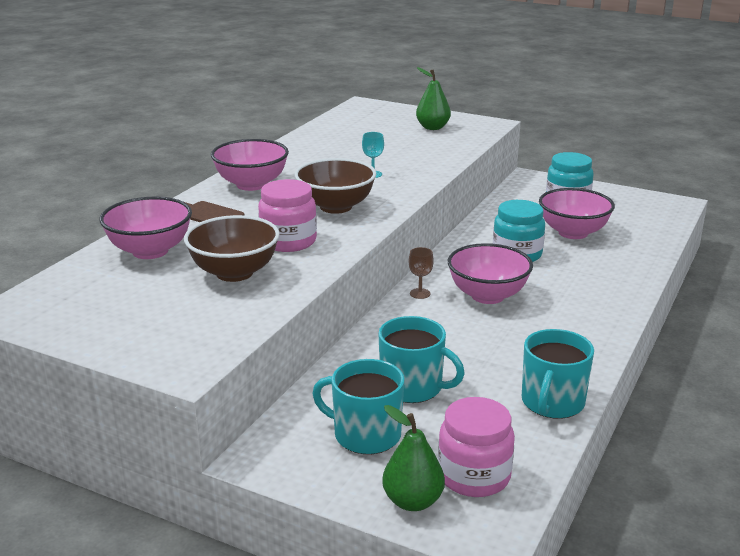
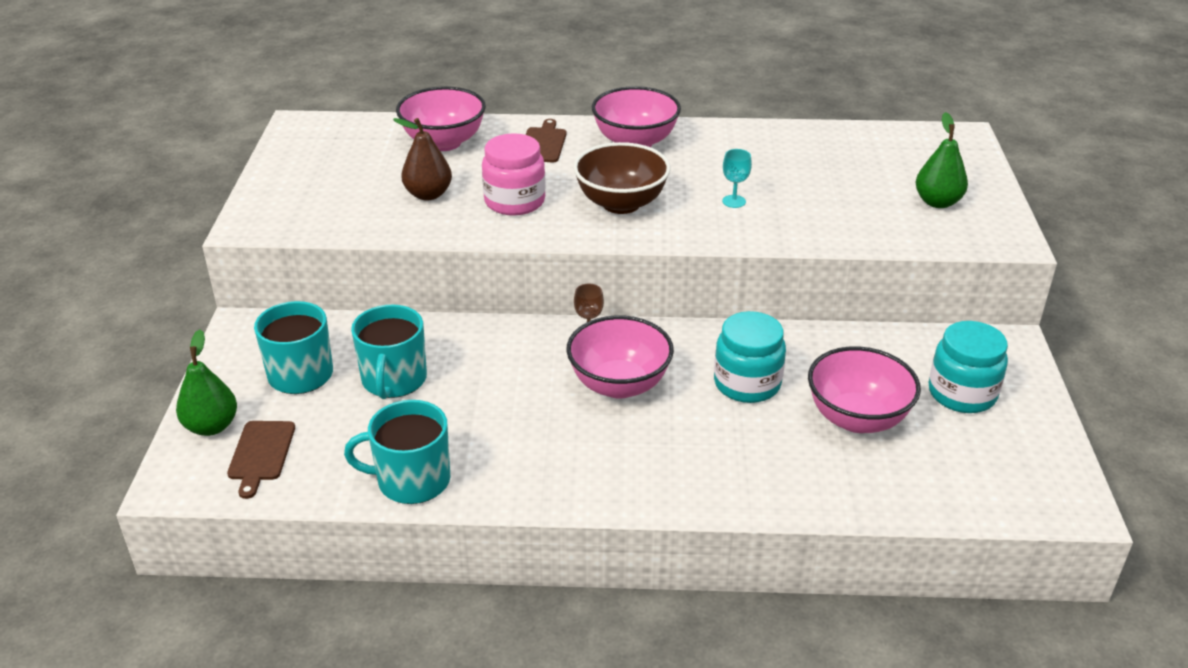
camera: 65 degrees right, 10 degrees up
brown bowl [184,215,280,282] -> brown pear [393,118,452,201]
pink jar [438,397,515,497] -> brown cutting board [227,421,295,499]

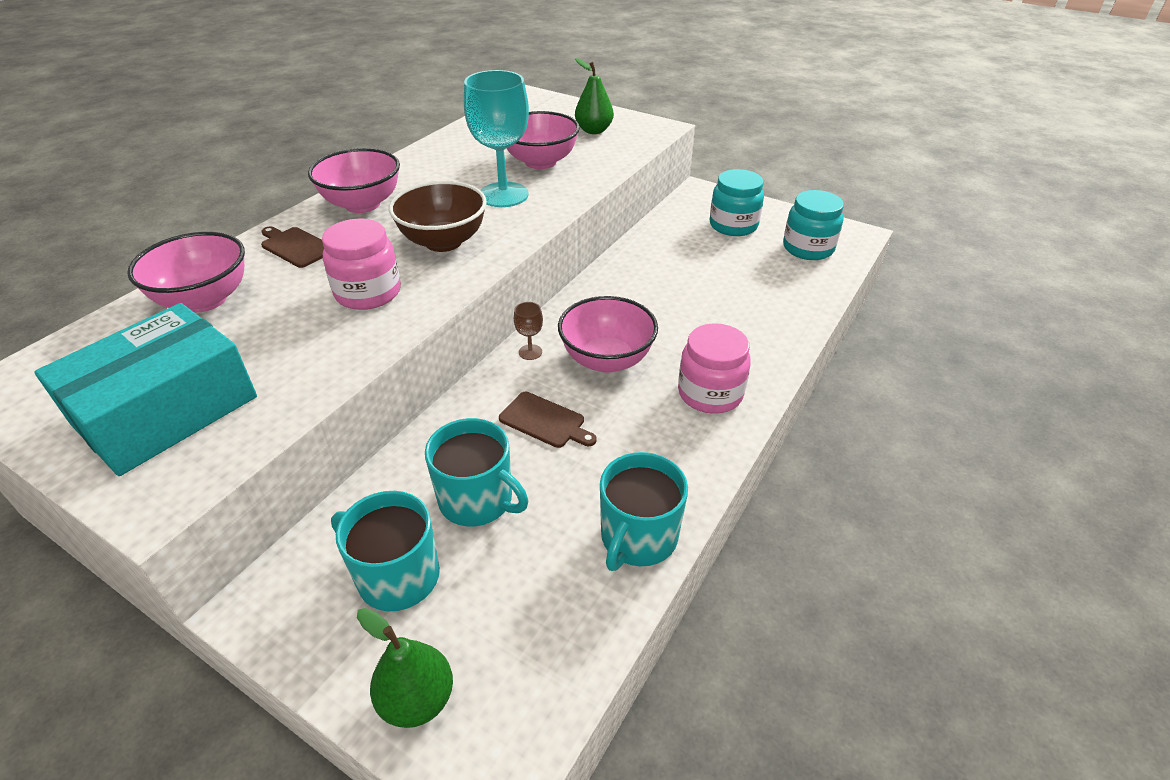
camera: 60 degrees left, 5 degrees up
brown cutting board [227,421,295,499] -> brown cutting board moved to [499,392,597,448]
brown pear [393,118,452,201] -> none
turquoise jar [714,311,786,403] -> turquoise jar moved to [783,190,844,260]
turquoise goblet [722,149,752,208] -> turquoise goblet [464,70,529,207], size x2.37
pink bowl [808,346,921,433] -> pink bowl moved to [506,111,580,169]
none -> turquoise box [34,303,257,476]
none -> pink jar [678,323,751,414]

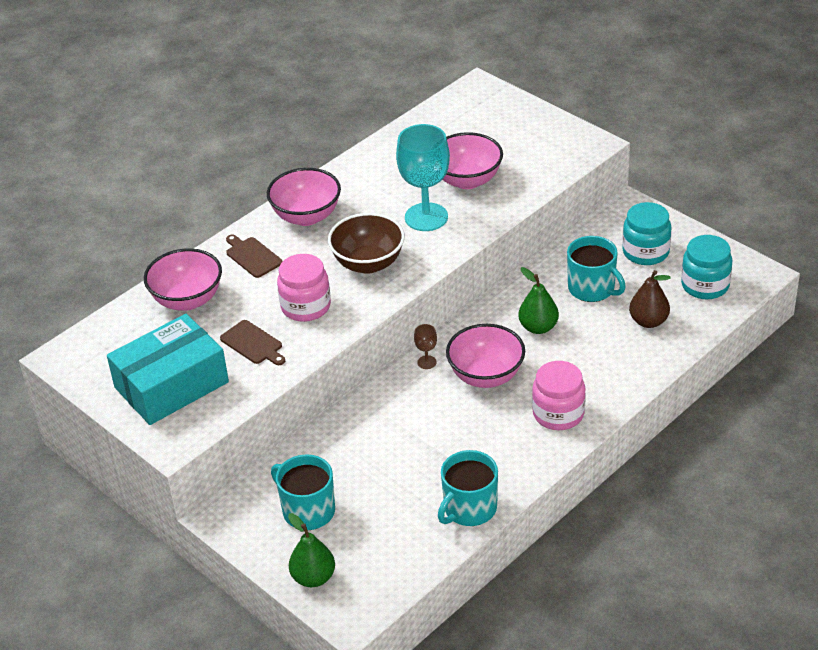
camera: 15 degrees right, 0 degrees up
turquoise mug [425,418,528,526] -> turquoise mug moved to [567,236,626,302]
brown cutting board [499,392,597,448] -> brown cutting board moved to [220,320,285,365]
green pear [575,58,614,134] -> green pear moved to [518,267,559,334]
none -> brown pear [629,270,671,328]

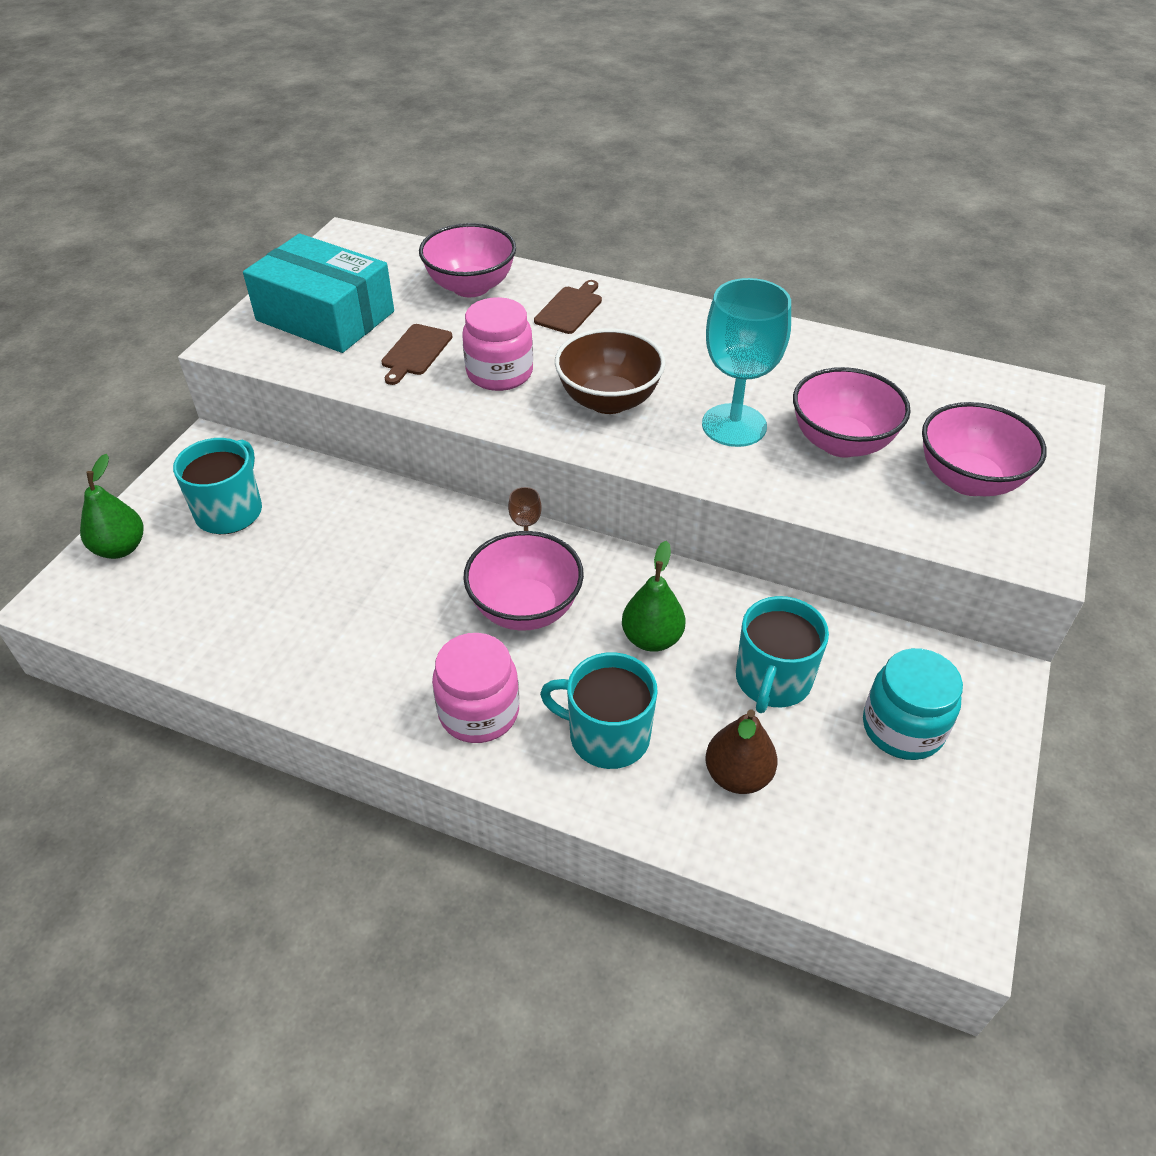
camera: 65 degrees right, 5 degrees up
pink bowl [267,168,341,226] -> pink bowl moved to [922,402,1047,496]
turquoise mug [438,450,498,526] -> turquoise mug moved to [540,652,658,769]
turquoise jar [681,235,732,299] -> none

